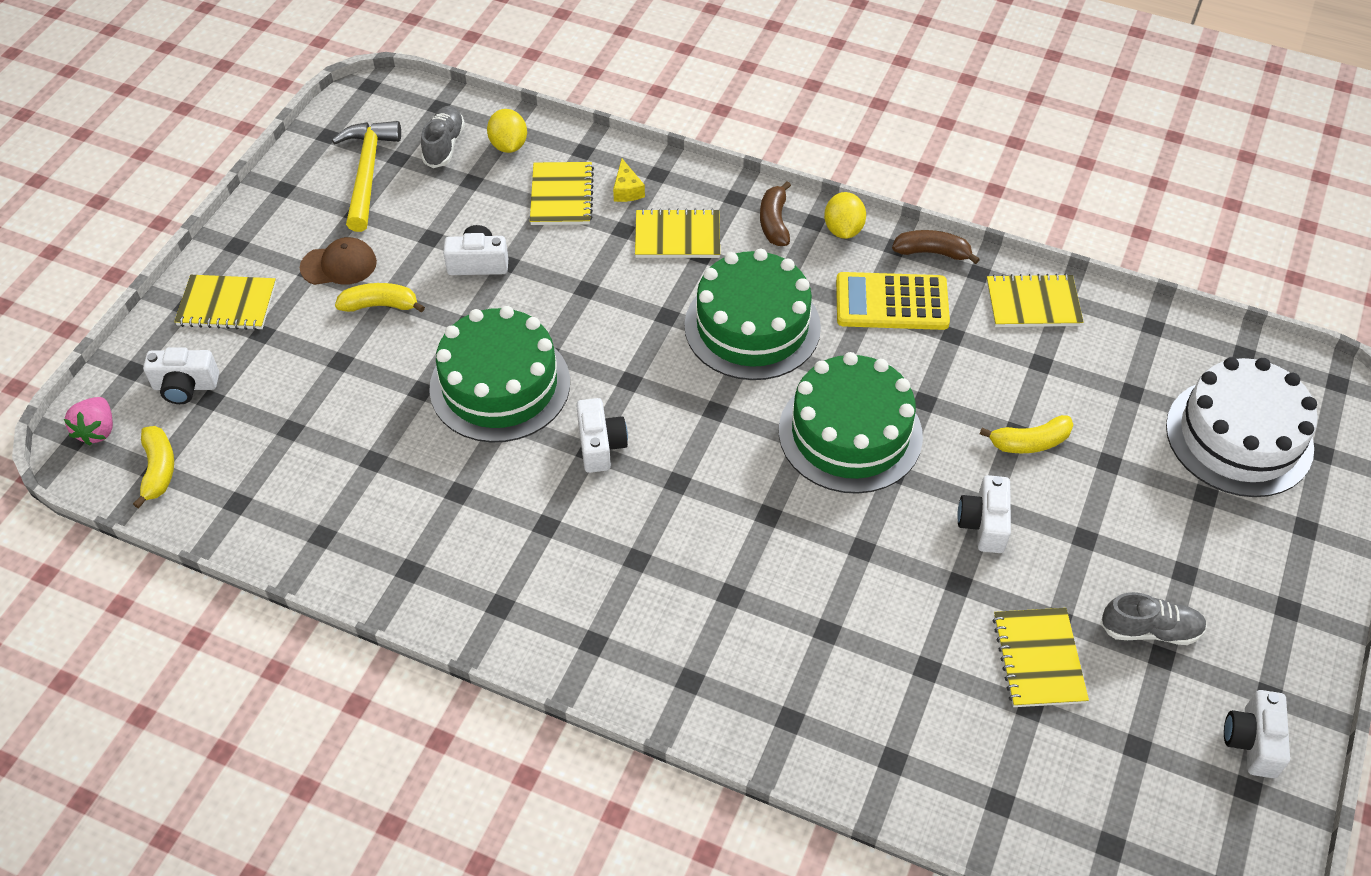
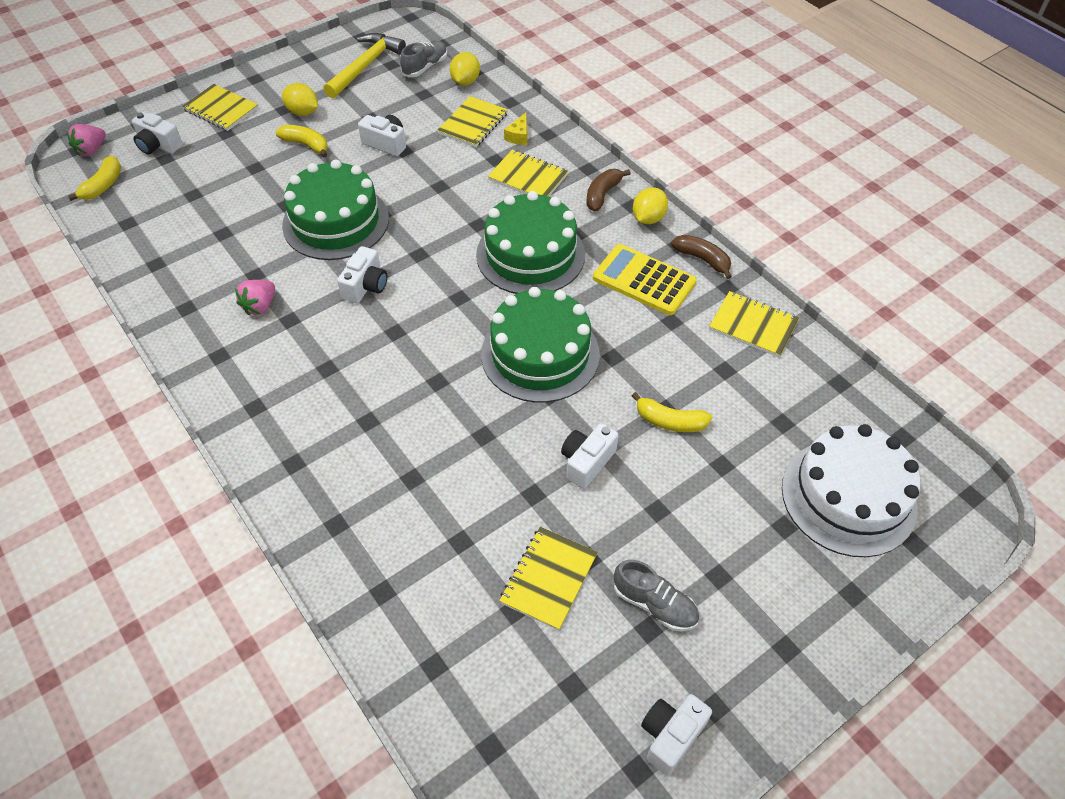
camera: 30 degrees right, 0 degrees up
brown cap [300,237,377,285] -> yellow lemon [282,83,318,116]
none -> pink strawberry [235,280,275,315]

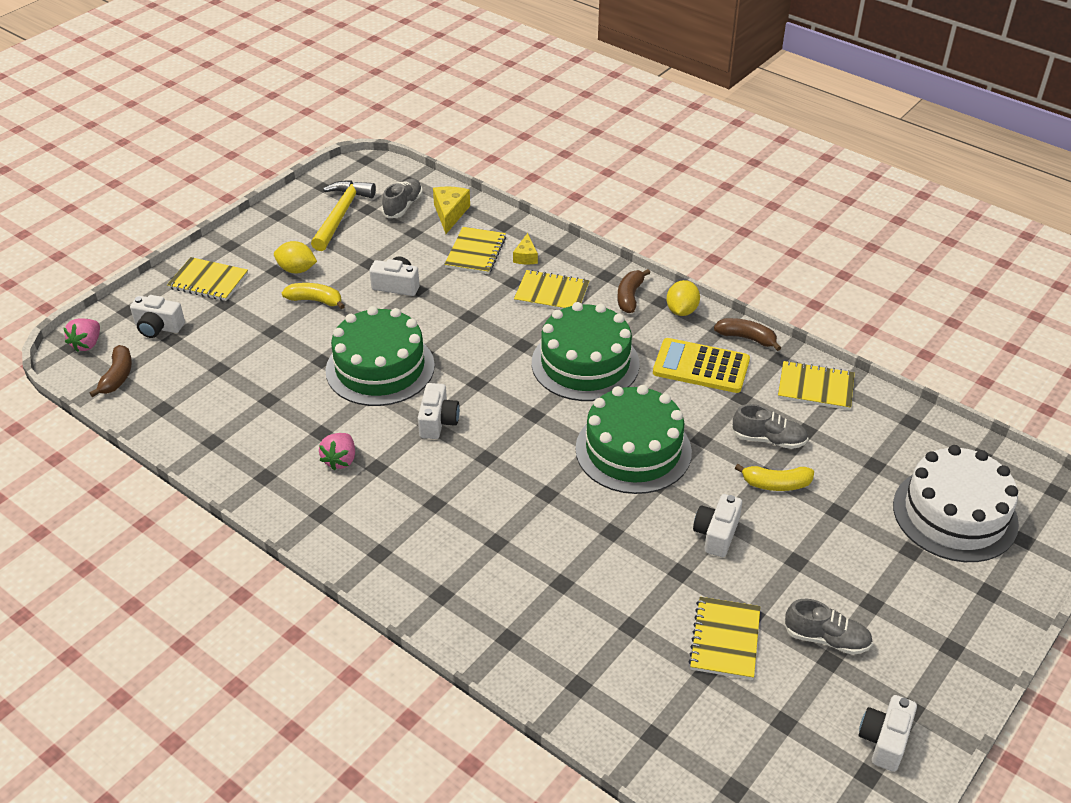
camera: 15 degrees left, 10 degrees down
yellow banana [68,156,121,201] -> brown banana [90,345,132,397]
yellow lemon [450,52,480,85] -> yellow cheese [433,187,470,234]
none -> grey shoe [732,404,809,449]

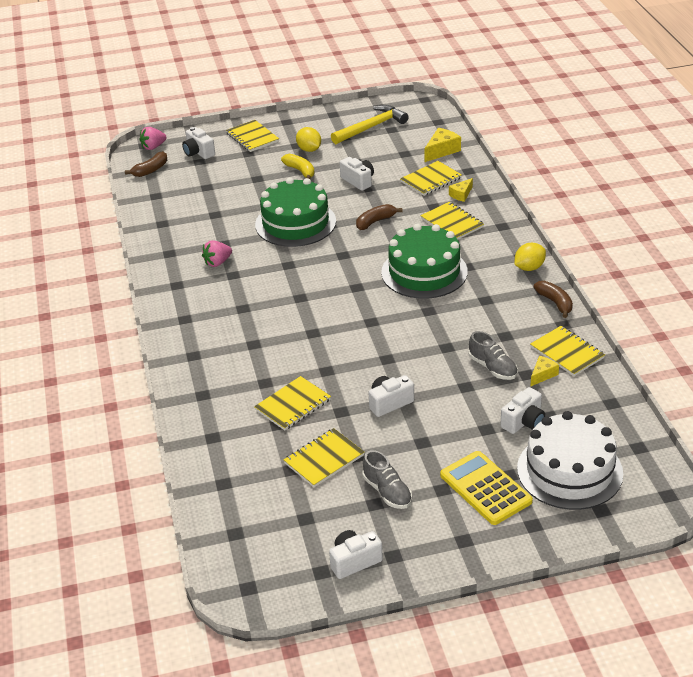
camera: 40 degrees right, 5 degrees down
grey shoe [382,179,422,218] -> none
white camera [418,383,460,439] -> white camera moved to [500,387,545,434]
green cake [575,385,692,494] -> none
brown banana [618,269,650,313] -> brown banana moved to [356,204,402,230]
yellow calculator [653,338,750,393] -> yellow calculator moved to [440,451,533,525]
yellow banana [735,464,814,491] -> none
none -> yellow notebook [254,376,331,431]
none -> yellow cheese [530,356,559,387]

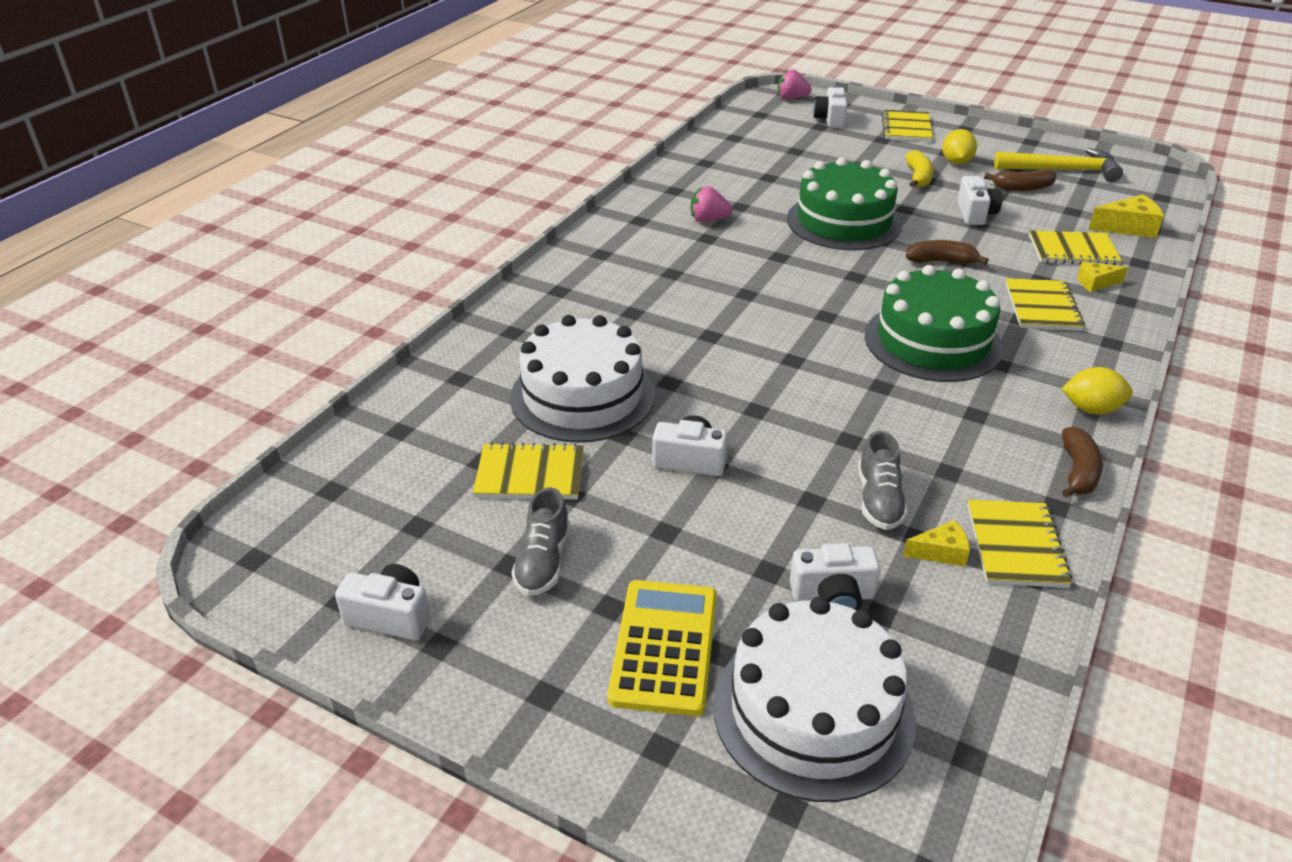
camera: 40 degrees right, 0 degrees up
brown banana [125,151,167,177] -> brown banana moved to [984,169,1057,191]
yellow notebook [254,376,331,431] -> white cake [510,315,655,443]

